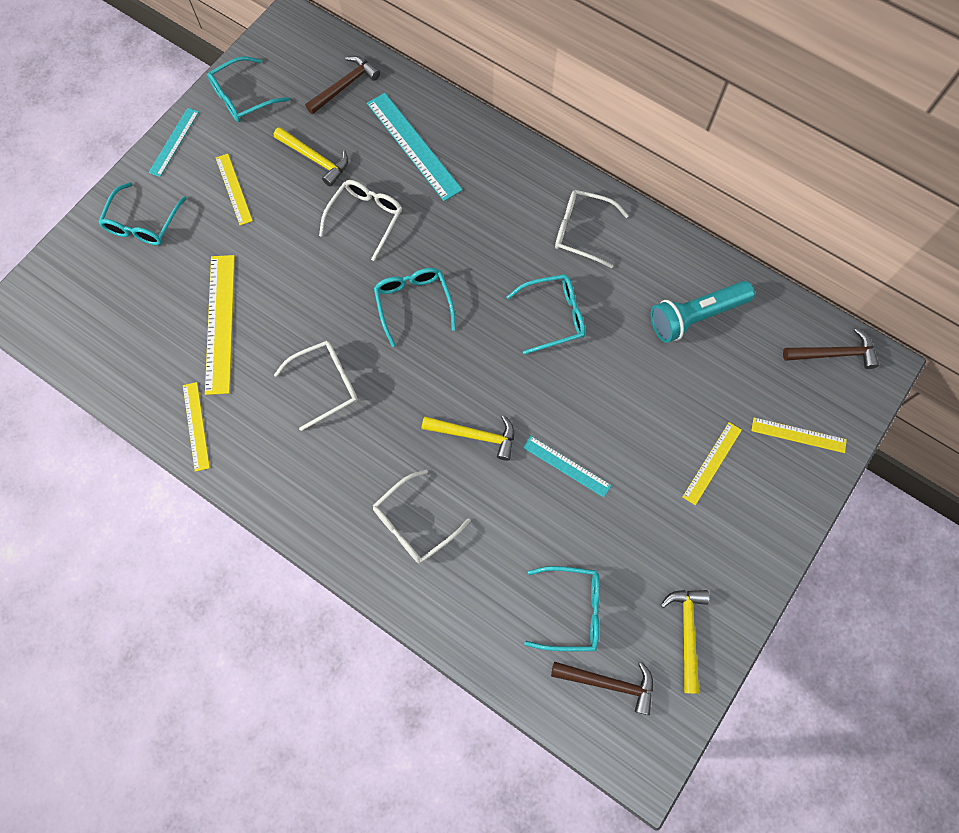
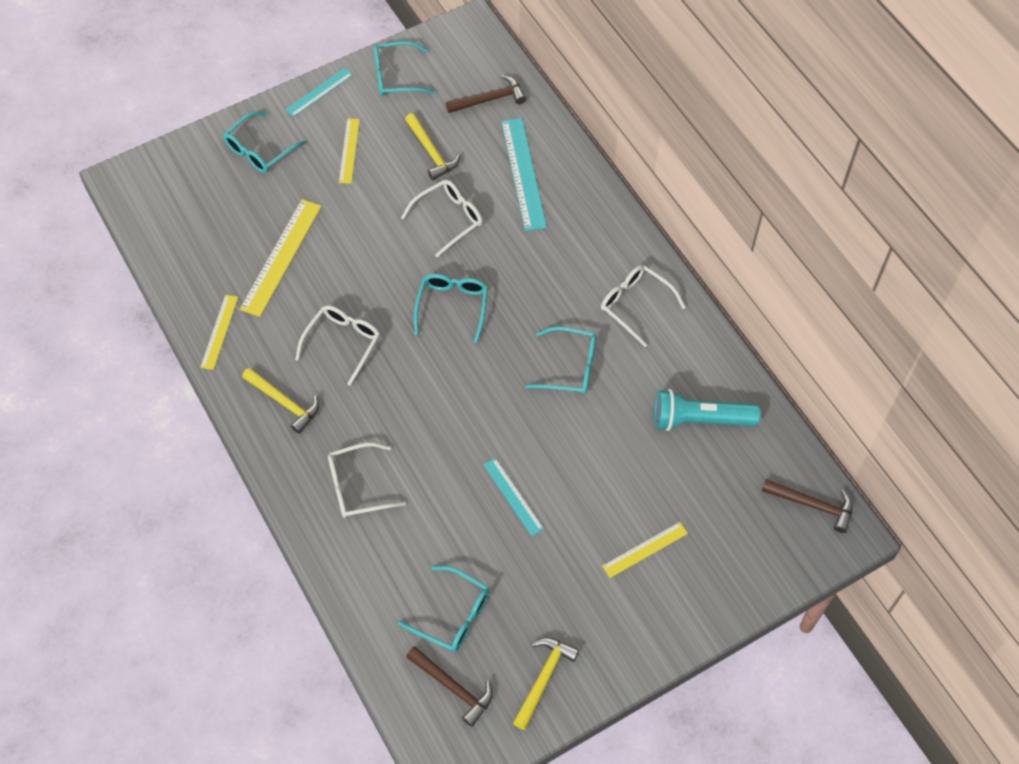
camera: 25 degrees right, 10 degrees down
white glasses [274,341,358,431] -> white glasses turned 60 degrees counterclockwise [295,305,380,386]
yellow hammer [422,415,514,461] -> yellow hammer moved to [242,368,319,434]
yellow ruler [751,418,847,453] -> none

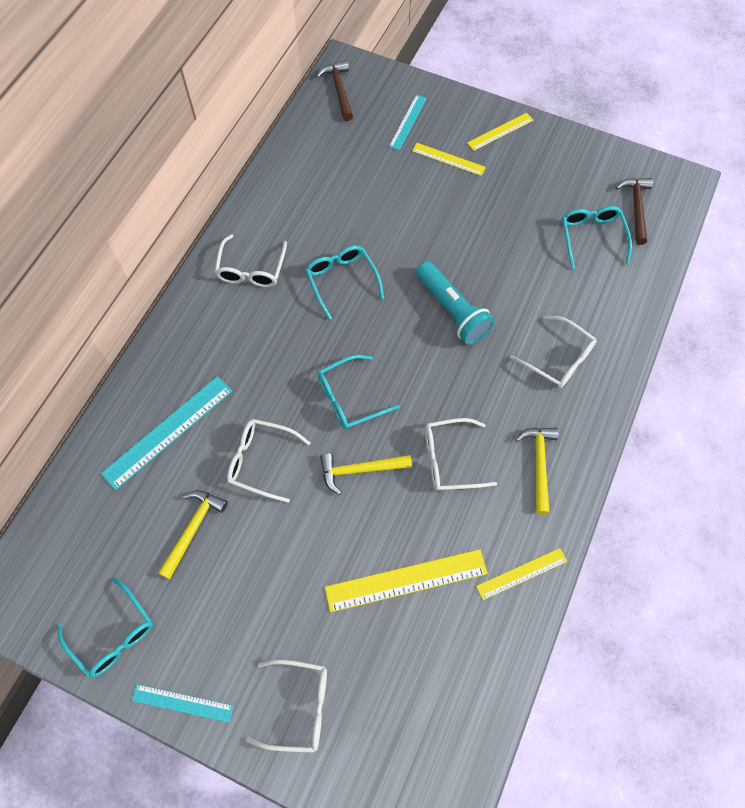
camera: 125 degrees left, 5 degrees up
turquoise glasses [223,112,306,173] -> white glasses [246,659,327,753]
yellow ruler [339,118,360,184] -> yellow ruler moved to [467,113,533,151]
brown hammer [446,75,526,113] -> none
turquoise ruler [483,458,544,536] -> turquoise ruler moved to [389,95,427,150]
yellow hammer [513,638,579,730] -> yellow hammer moved to [320,453,412,495]
turquoise flashlight [654,389,761,431] -> turquoise flashlight moved to [416,261,495,345]

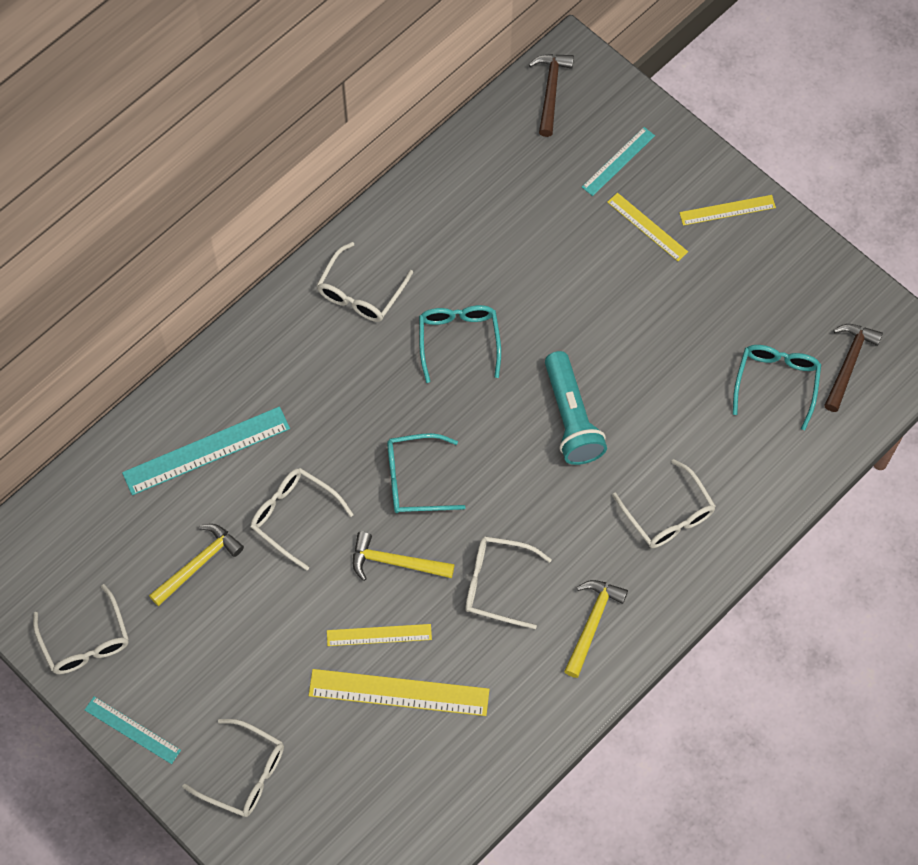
camera: 20 degrees right, 0 degrees up
turquoise glasses [57,577,153,678] -> white glasses [33,584,129,674]
yellow ruler [476,548,567,600] -> yellow ruler moved to [327,624,432,646]

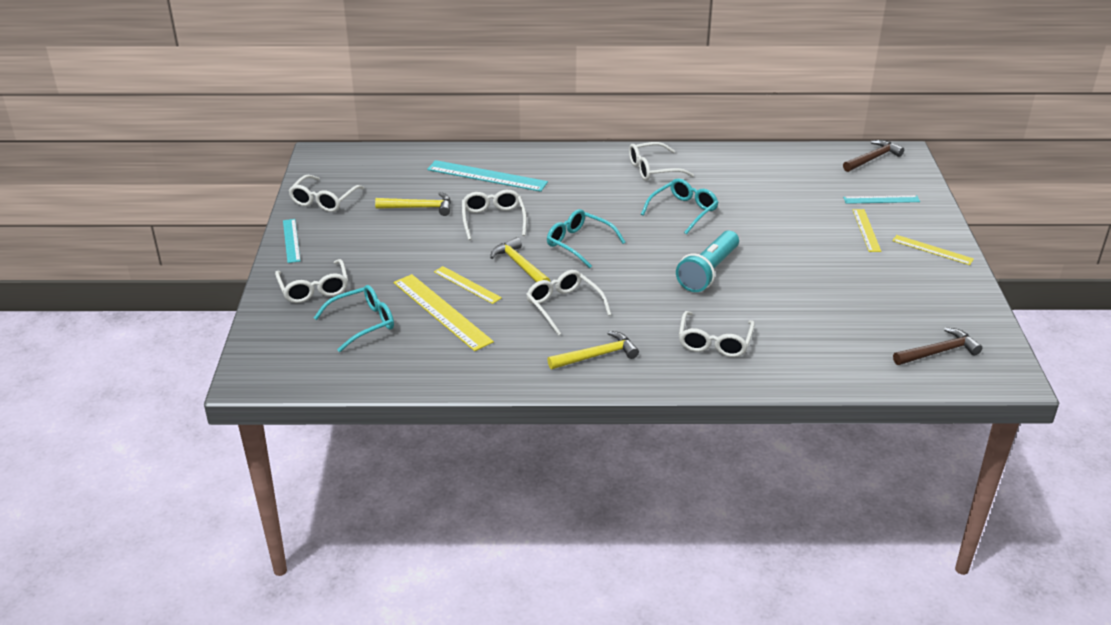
camera: 45 degrees right, 30 degrees down
turquoise glasses [733,345,821,430] -> turquoise glasses moved to [314,285,394,352]

